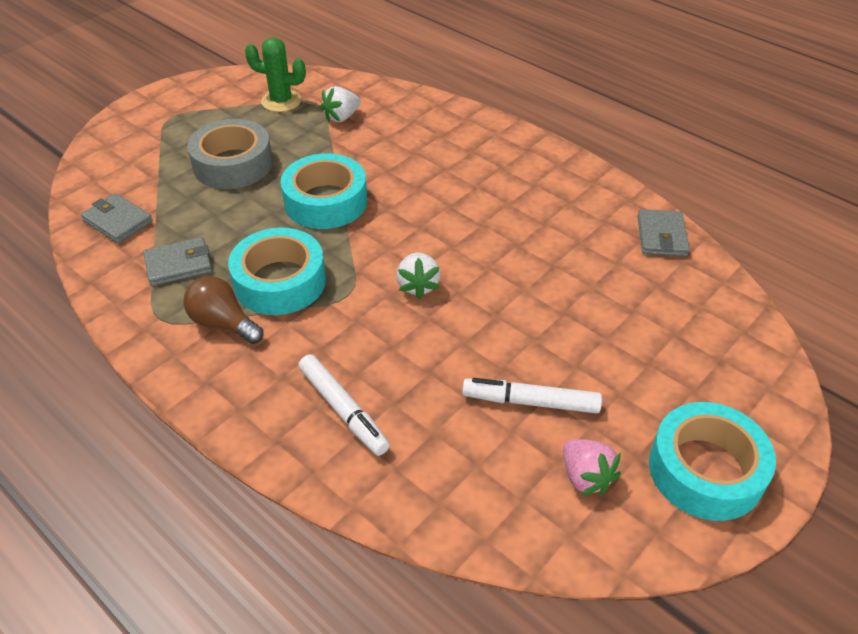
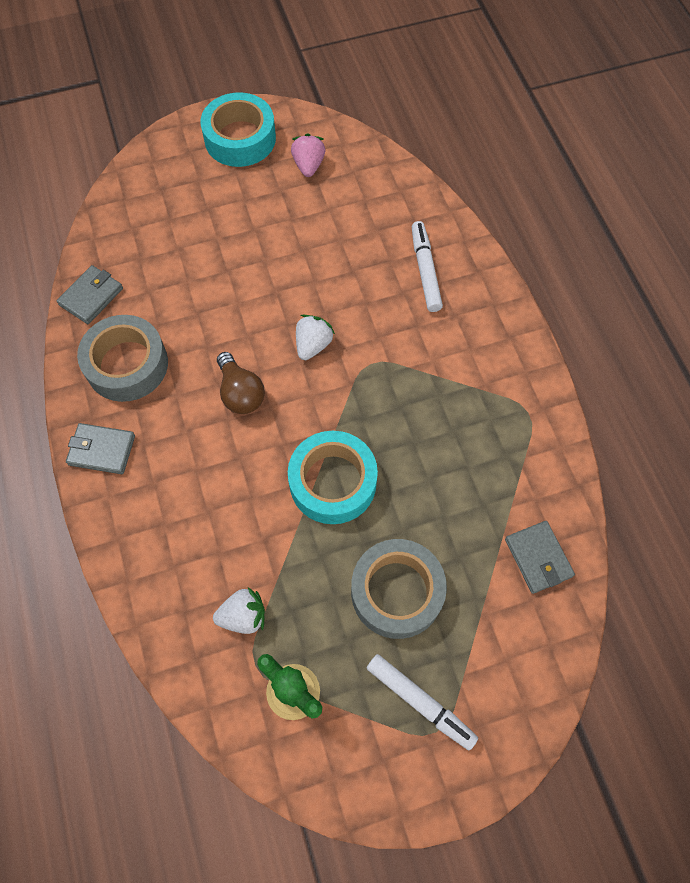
camera: 150 degrees left, 20 degrees up
grey wallet [143,237,212,286] -> grey wallet moved to [66,423,135,474]
brown light bulb [183,276,263,344] -> brown light bulb moved to [217,352,265,414]
turquoise tape [228,228,326,315] -> none
white marker [462,378,602,413] -> white marker moved to [367,654,478,751]
none -> grey tape [77,315,168,402]

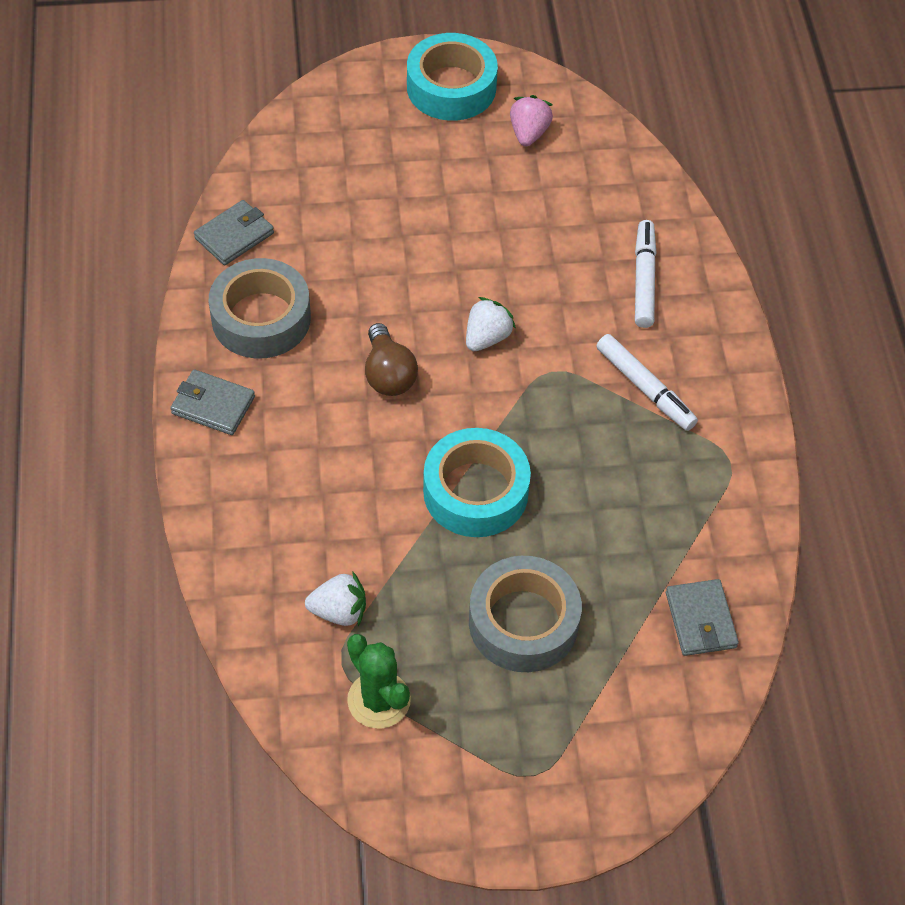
camera: 10 degrees right, 10 degrees down
white marker [367,654,478,751] -> white marker moved to [596,334,698,431]

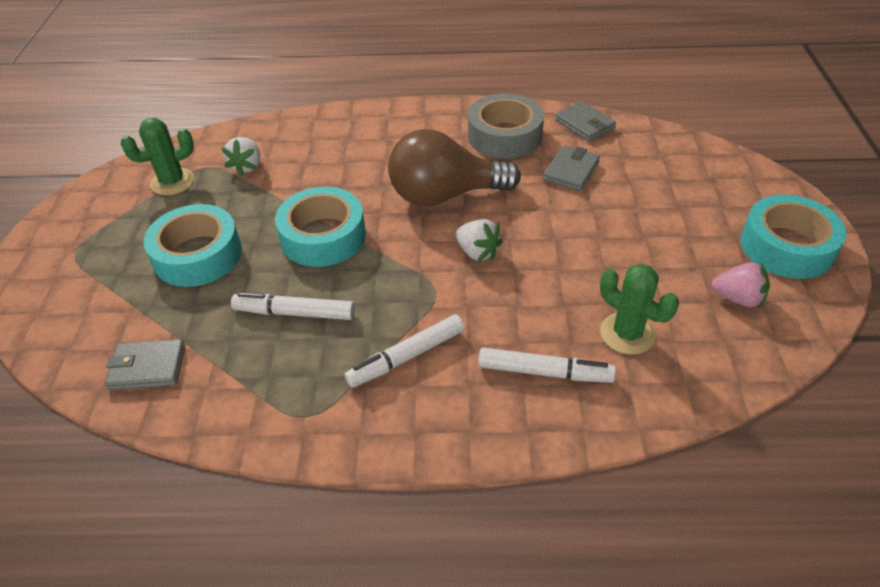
camera: 100 degrees right, 10 degrees down
grey wallet [170,369,255,435] -> grey wallet moved to [543,146,600,191]
brown light bulb [365,323,418,396] -> brown light bulb [388,129,521,207], size x1.74
grey tape [469,556,582,672] -> turquoise tape [144,204,242,287]
none -> white marker [231,292,355,320]
none -> green cactus [600,264,679,355]

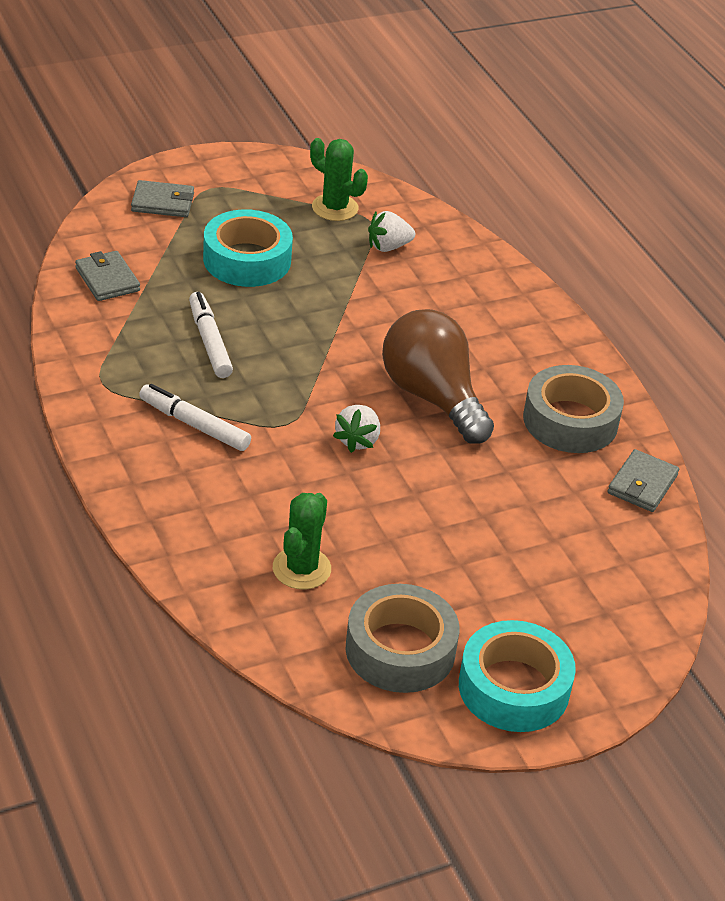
camera: 60 degrees right, 5 degrees down
turquoise tape [275,187,366,267] -> none
white marker [478,348,616,383] -> none
grey wallet [543,146,600,191] -> grey wallet moved to [131,180,194,217]
pink strawberry [711,262,770,308] -> grey tape [346,584,459,693]

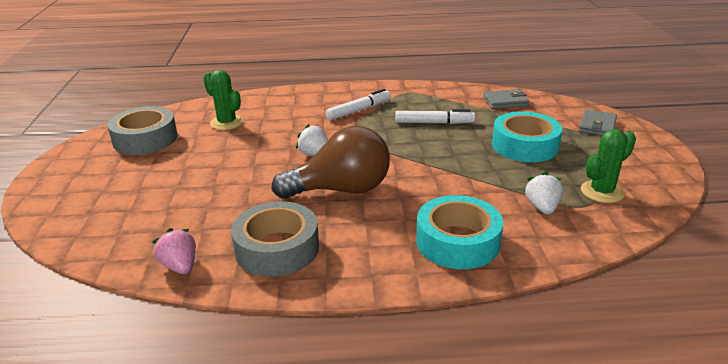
camera: 115 degrees right, 10 degrees down
turquoise tape [459,620,576,732] -> turquoise tape moved to [416,195,503,269]
grey wallet [607,449,679,512] -> pink strawberry [152,228,196,274]

